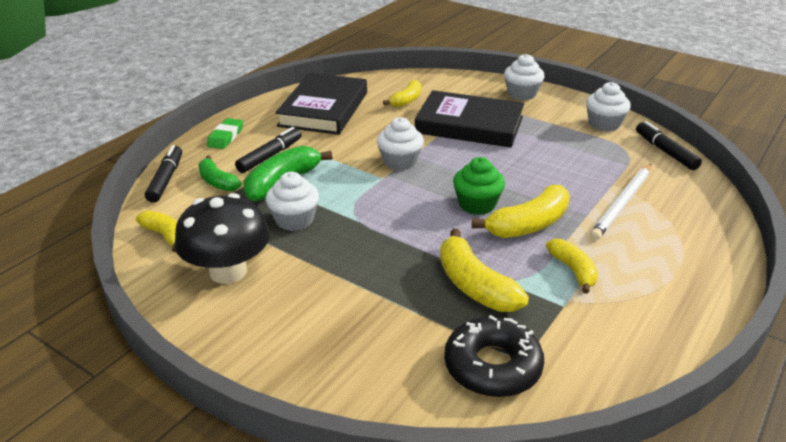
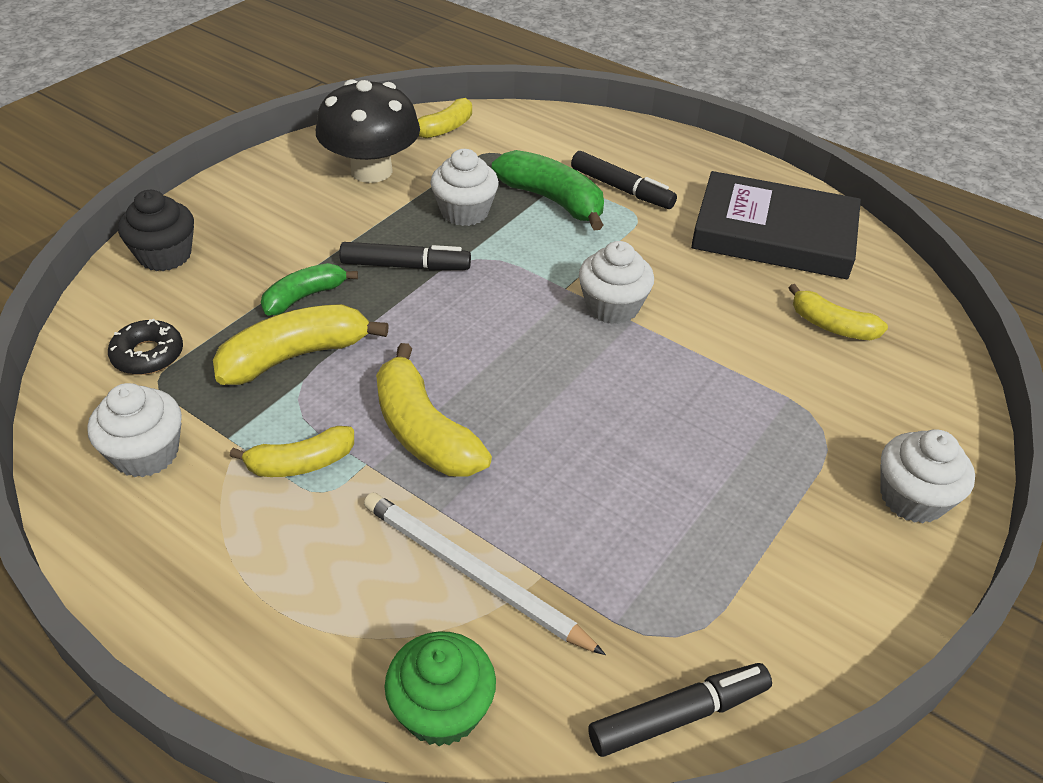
camera: 90 degrees right, 10 degrees up
black marker [145,145,182,203] -> black marker moved to [339,242,471,270]
green banana [198,155,241,192] -> green banana moved to [261,263,358,316]
green eraser [207,118,243,149] -> none
black book [415,90,524,148] -> none
black donut [444,315,544,397] -> black donut [108,319,183,375], size x0.61
green cupcake [453,157,505,215] -> green cupcake moved to [385,631,496,746]
white cupcake [586,82,631,132] -> white cupcake moved to [87,383,182,478]
none -> black cupcake [118,190,194,271]

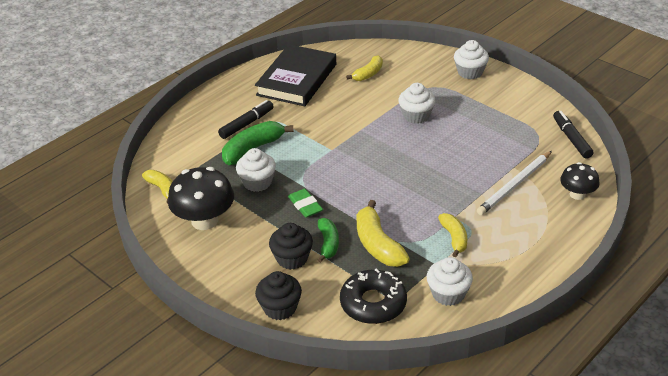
camera: 80 degrees left, 5 degrees down
black donut [108,319,183,375] -> black donut [340,269,407,324], size x1.63
green banana [261,263,358,316] -> green banana turned 150 degrees counterclockwise [318,218,339,263]
black marker [339,242,471,270] -> green eraser [288,189,323,217]
yellow banana [376,343,492,477] -> none
green cupcake [385,631,496,746] -> black mushroom [560,162,600,200]
white cupcake [579,241,654,324] -> white cupcake moved to [398,83,435,124]
none -> black cupcake [269,223,313,270]

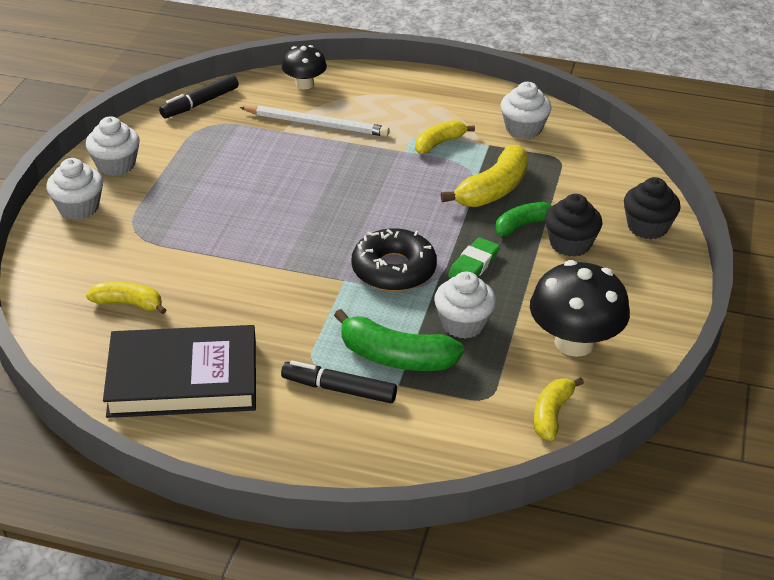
camera: 120 degrees left, 0 degrees up
black donut [340,269,407,324] -> black donut moved to [352,228,437,292]
white cupcake [398,83,435,124] -> white cupcake moved to [86,116,140,176]

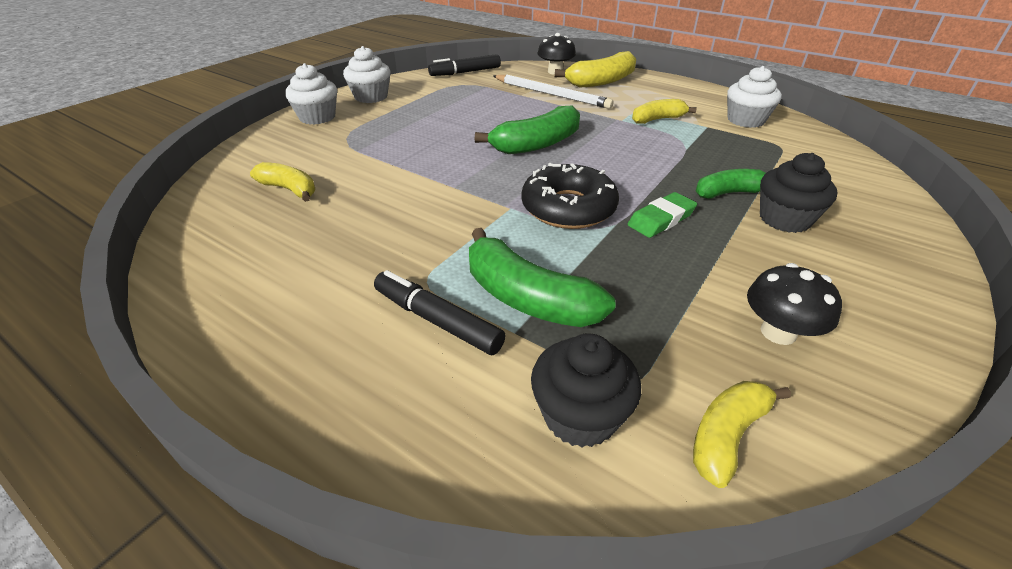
camera: 20 degrees right, 0 degrees up
black book [103,325,256,418] -> none
white cupcake [434,272,496,339] -> none
yellow banana [440,144,528,207] -> yellow banana moved to [555,51,636,87]
black mushroom [530,260,630,357] -> black mushroom [747,263,842,345], size x0.59
black cupcake [624,177,681,239] -> black cupcake moved to [531,333,641,448]
none -> green banana [475,106,580,154]

